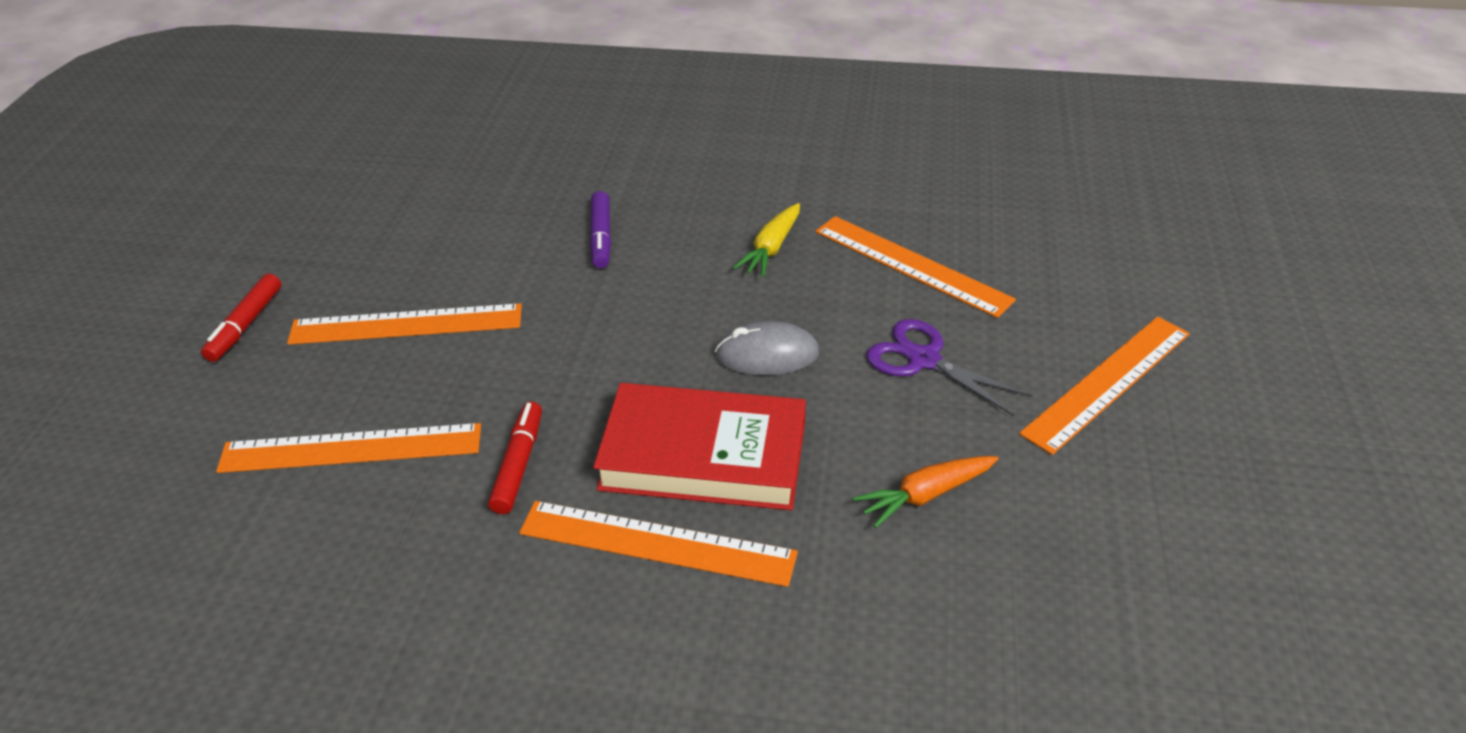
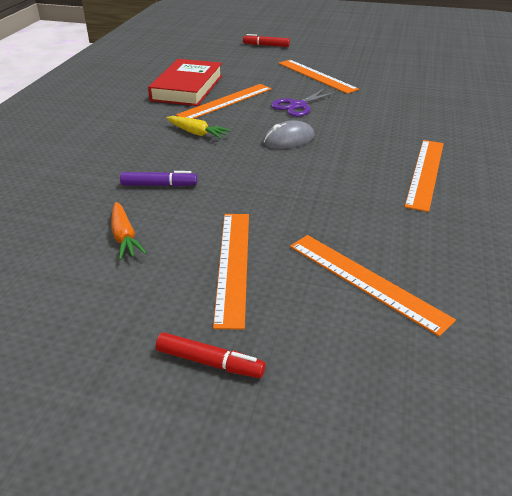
camera: 85 degrees left, 5 degrees down
orange ruler [216,423,481,473] -> orange ruler turned 45 degrees counterclockwise [290,235,456,337]
red marker [488,401,542,514] -> red marker moved to [243,34,290,47]
red book [593,383,806,510] -> red book moved to [148,59,222,106]
grey mouse [715,321,820,375] -> grey mouse turned 60 degrees clockwise [263,120,315,149]
orange carrot [853,456,998,528] -> orange carrot moved to [111,202,147,260]

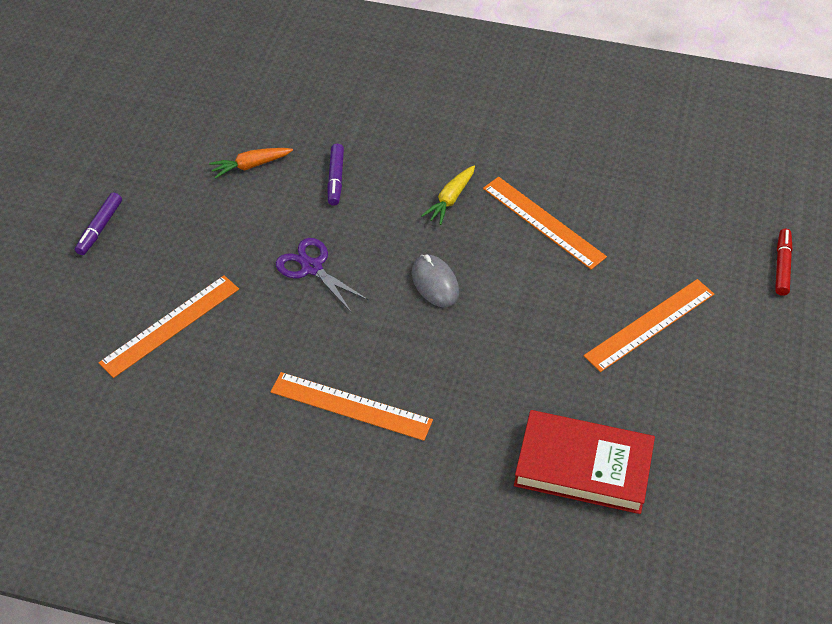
camera: 90 degrees right, 15 degrees up
red book [148,59,222,106] -> red book moved to [514,410,655,514]
red marker [156,332,266,378] -> purple marker [75,193,122,255]
orange ruler [213,214,249,329] -> none
purple scissors [271,88,338,117] -> purple scissors moved to [276,238,368,312]

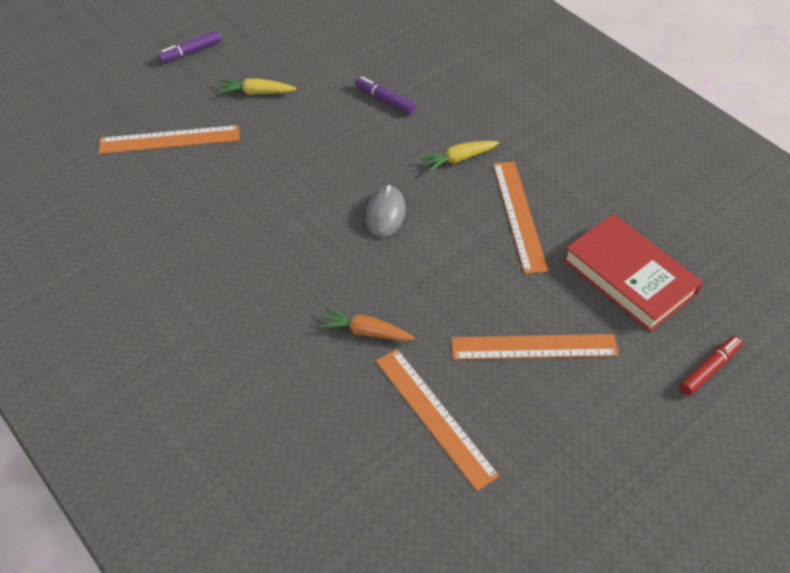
camera: 35 degrees right, 0 degrees up
orange carrot [209,148,293,179] -> orange carrot moved to [319,307,415,341]
orange ruler [271,372,433,441] -> orange ruler moved to [376,349,499,491]
purple scissors [276,238,368,312] -> none
purple marker [327,144,344,206] -> purple marker turned 90 degrees clockwise [355,76,416,114]
red book [514,410,655,514] -> red book moved to [563,214,703,332]
none -> yellow carrot [218,78,297,95]

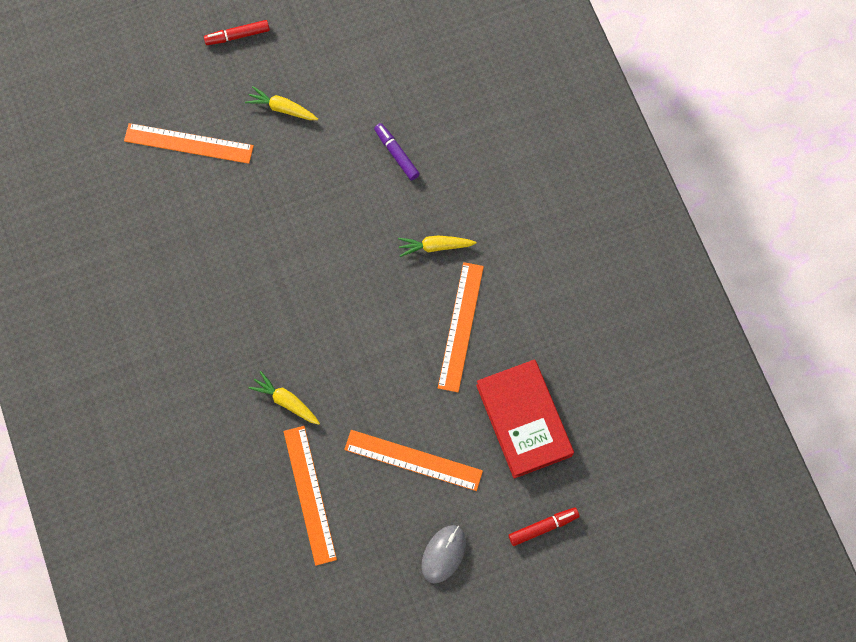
camera: 20 degrees right, 20 degrees up
purple marker [157,30,221,63] -> red marker [204,20,270,45]
orange carrot [319,307,415,341] -> yellow carrot [248,371,320,425]
grey mouse [365,185,406,238] -> grey mouse moved to [422,525,466,583]

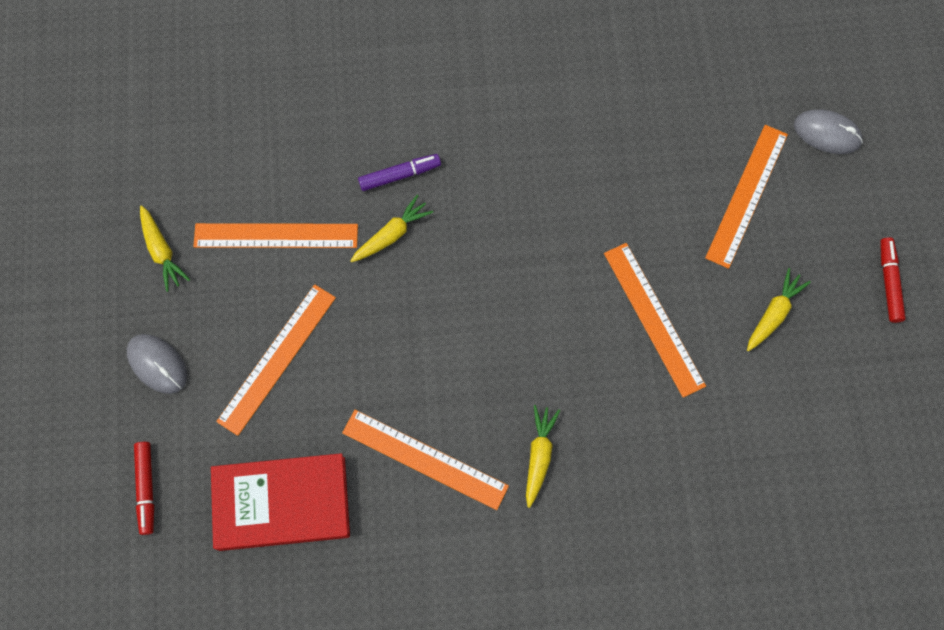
camera: 105 degrees right, 0 degrees up
purple marker [374,123,420,180] -> purple marker moved to [358,154,441,191]
none -> yellow carrot [140,205,190,292]
none -> orange ruler [604,243,706,398]
none -> grey mouse [794,109,863,154]

